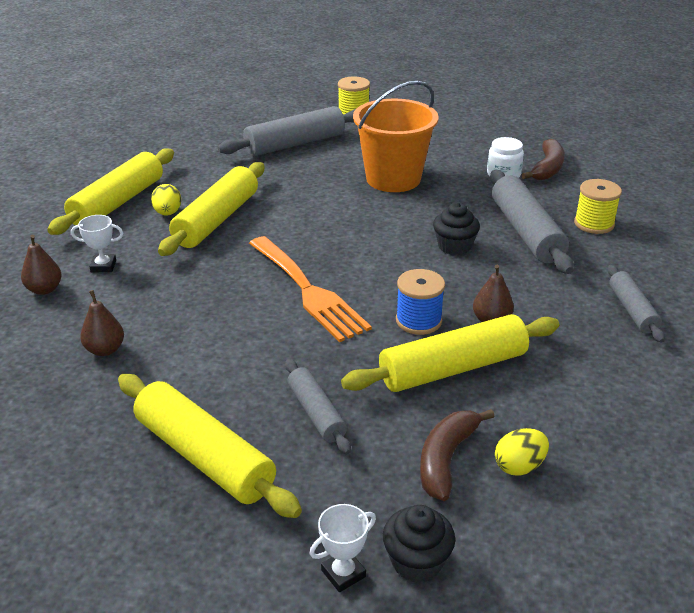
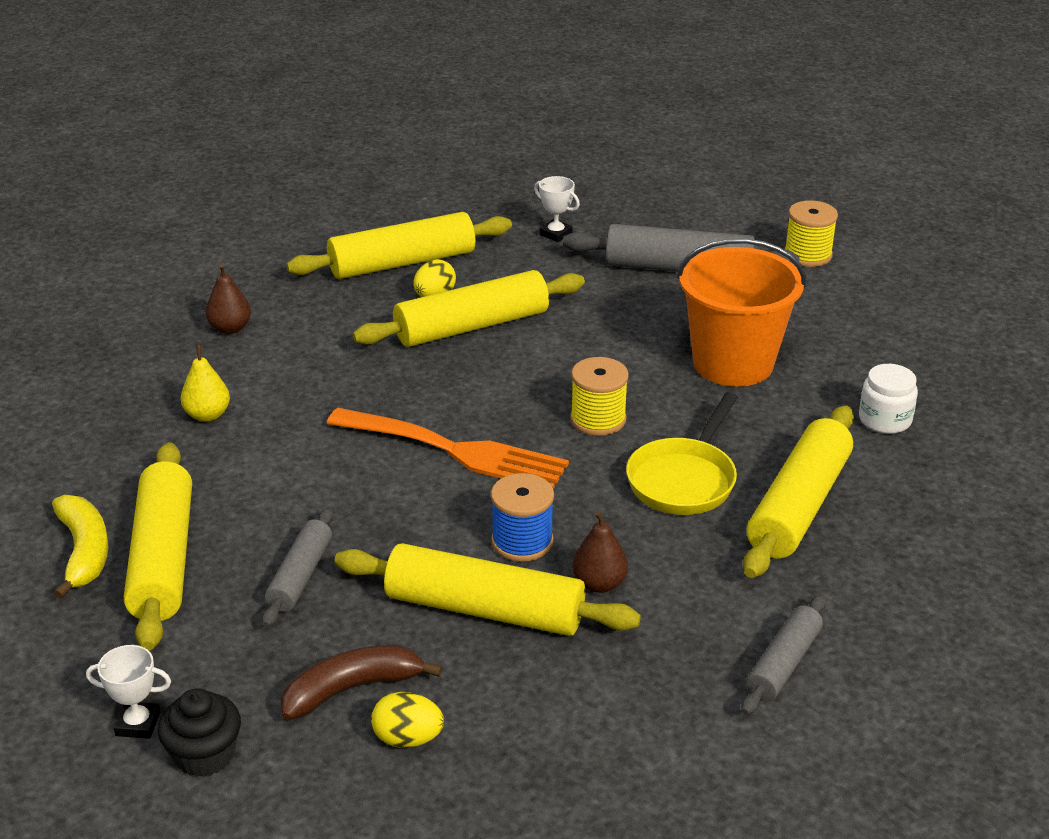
camera: 40 degrees right, 0 degrees up
white trophy [71,215,123,272] -> white trophy moved to [534,176,580,242]
brown pear [80,290,124,356] -> yellow pear [180,344,230,422]
orange fork [249,236,372,342] -> orange fork turned 75 degrees counterclockwise [327,408,569,489]
black cupcake [433,202,480,255] -> yellow pan [626,392,738,515]
grey rolling pin [490,170,574,274] -> yellow rolling pin [743,405,854,578]
brown banana [522,139,565,180] -> none
yellow spool [574,179,622,234] -> yellow spool moved to [570,357,629,436]
none -> yellow banana [52,495,109,599]

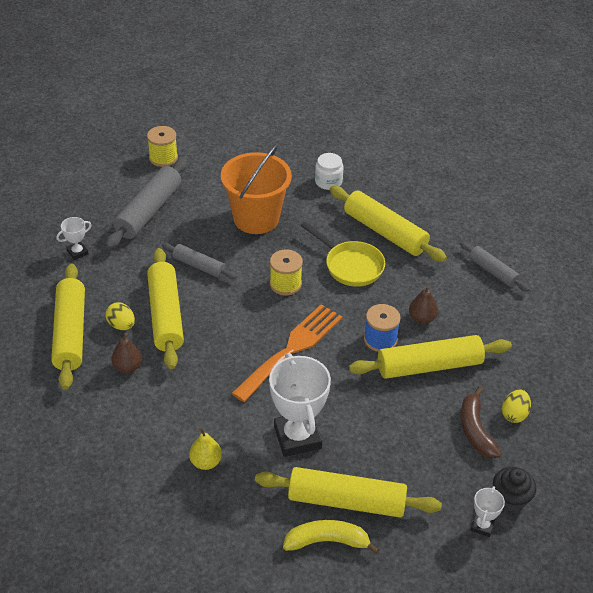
camera: 75 degrees left, 10 degrees up
brown pear [206,264,251,334] -> brown pear moved to [111,333,142,373]
grey rolling pin [262,507,334,627] -> grey rolling pin moved to [162,243,237,279]
yellow rolling pin [335,543,641,636] -> yellow rolling pin turned 45 degrees clockwise [349,335,512,379]
none -> white trophy [269,353,331,457]

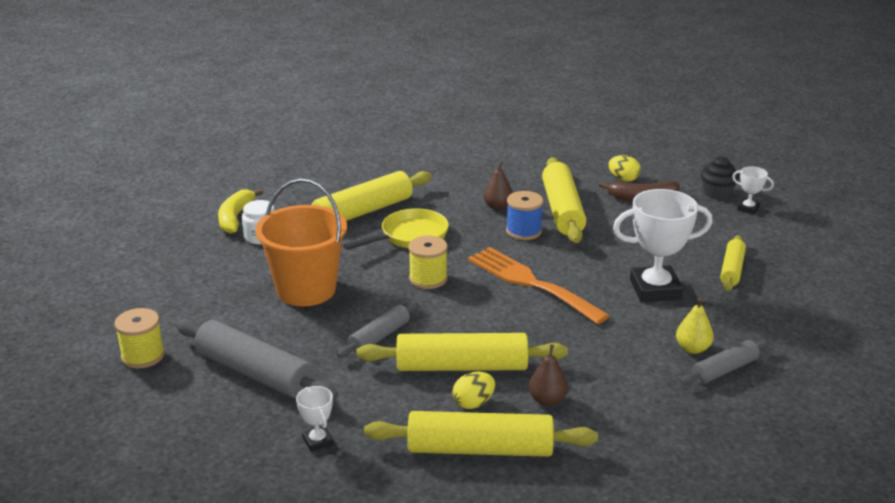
camera: 80 degrees left, 15 degrees down
yellow rolling pin [255,467,442,518] -> yellow rolling pin [720,235,746,291], size x0.57
yellow banana [283,520,379,554] -> yellow banana moved to [218,189,263,234]
grey rolling pin [460,242,530,292] -> grey rolling pin moved to [680,339,770,385]

